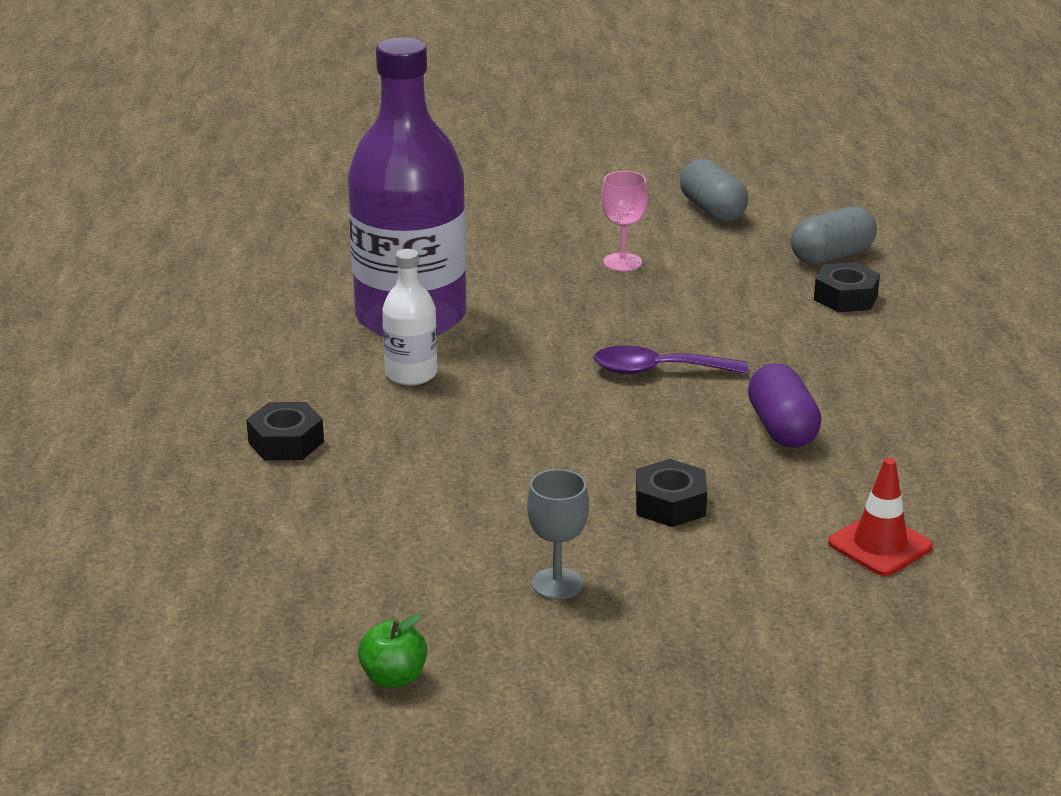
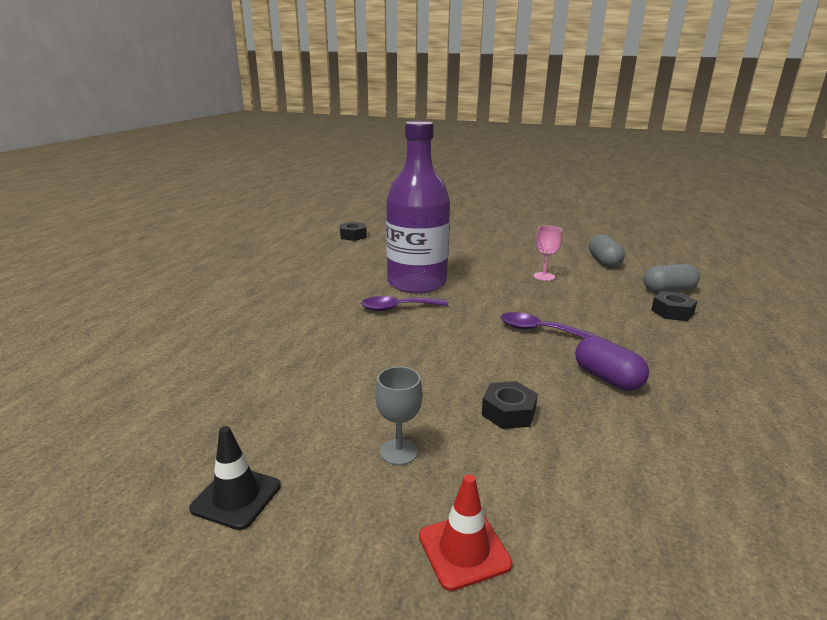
camera: 20 degrees right, 5 degrees down
black nut [246,402,324,460] -> black nut moved to [340,222,367,241]
green apple [358,614,427,688] -> black traffic cone [189,426,281,530]
white bottle [382,249,437,385] -> purple spoon [361,296,448,311]
purple capsule [748,363,822,448] -> purple capsule turned 45 degrees counterclockwise [575,336,649,391]
red traffic cone [828,458,933,576] -> red traffic cone moved to [419,474,513,591]

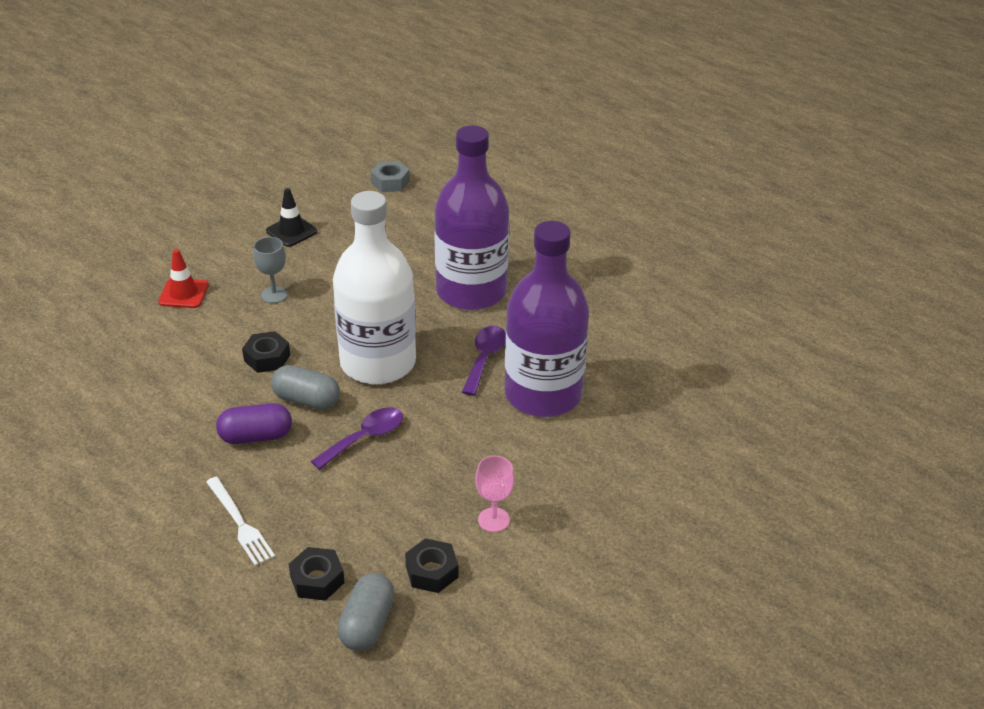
camera: 115 degrees right, 15 degrees up
black nut [340,222,367,241] -> black nut moved to [405,538,458,593]
grey capsule [589,234,625,267] -> grey capsule moved to [271,365,340,410]
none -> white fork [206,477,275,566]
none -> white bottle [333,191,416,384]
none -> grey nut [371,161,410,192]
none -> purple bottle [434,125,509,310]

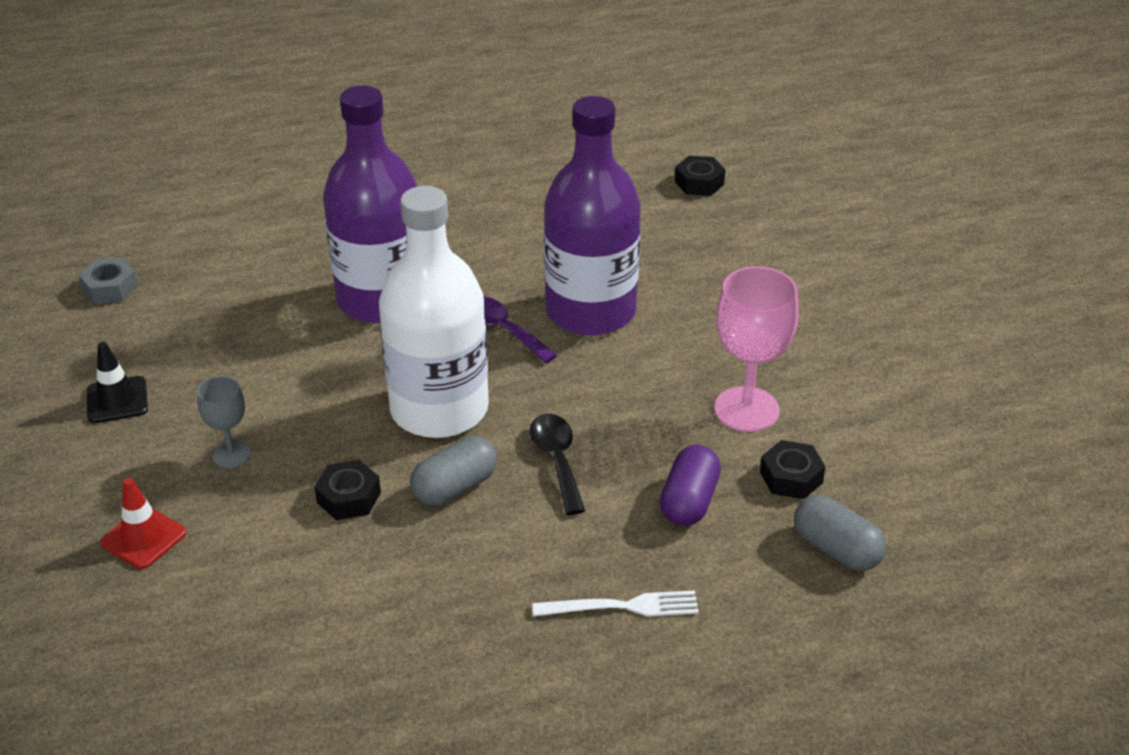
camera: 60 degrees left, 0 degrees up
purple capsule [216,403,292,444] -> purple capsule moved to [660,445,721,526]
black nut [289,547,345,601] -> black nut moved to [675,156,725,196]
purple spoon [311,407,403,470] -> black spoon [530,414,585,515]
pink goblet [475,456,514,532] -> pink goblet [714,266,799,432], size x1.79

